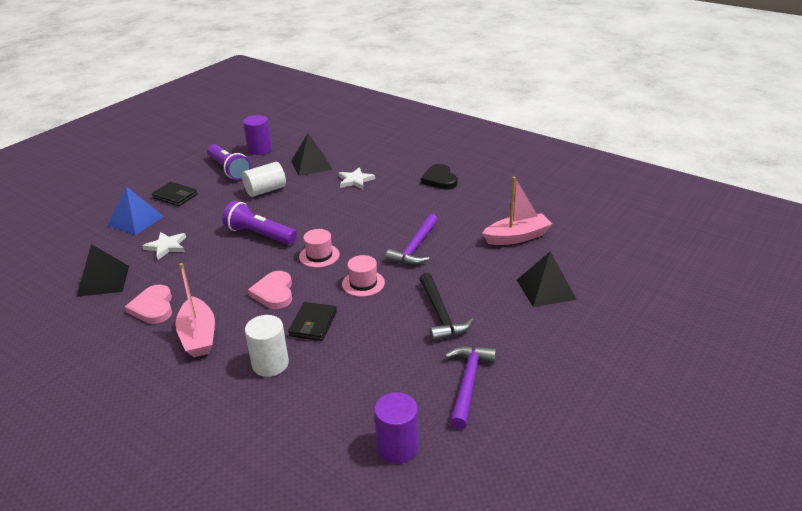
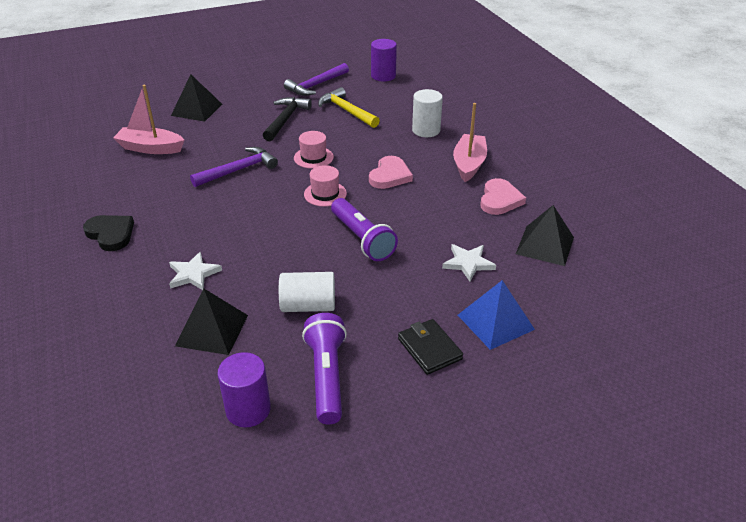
camera: 150 degrees left, 5 degrees up
black wallet [288,302,337,341] -> none
black heart [421,164,458,190] -> black heart turned 60 degrees counterclockwise [83,215,134,251]
none -> yellow hammer [318,87,380,128]

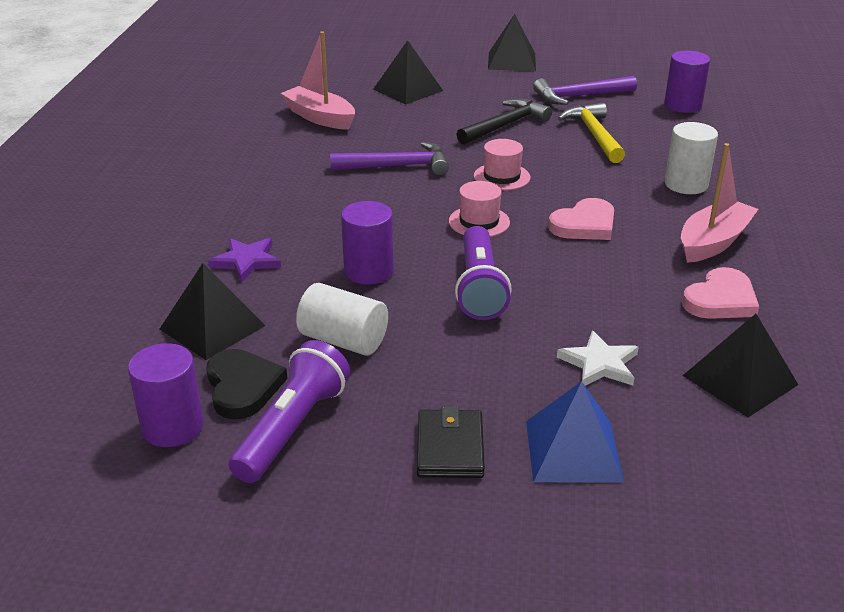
camera: 30 degrees right, 5 degrees down
black heart [83,215,134,251] -> black heart moved to [206,349,287,419]
white star [169,252,222,290] -> purple star [208,238,281,282]
none -> purple cylinder [341,201,394,285]
none -> black pyramid [488,14,536,71]

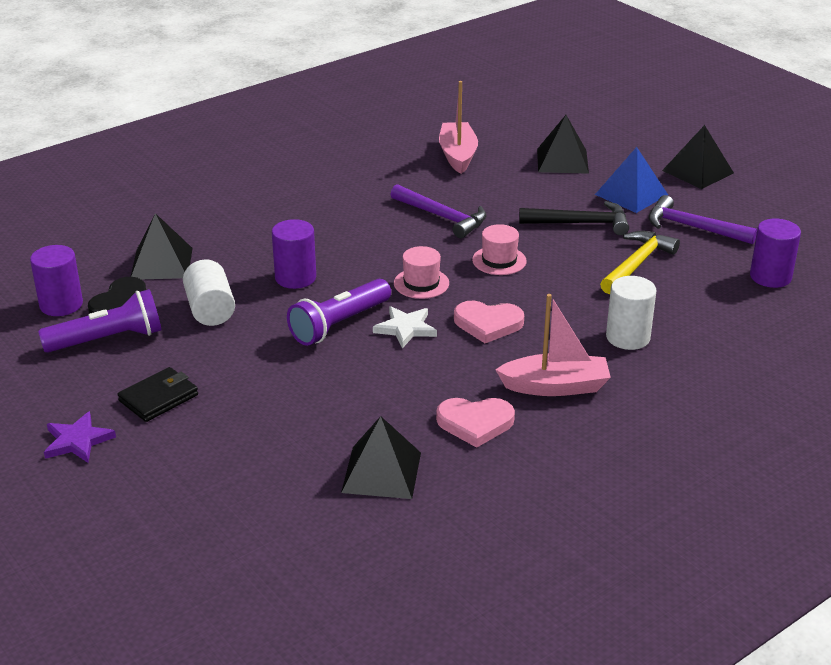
camera: 45 degrees right, 0 degrees up
purple star [208,238,281,282] -> purple star moved to [44,411,116,463]
blue pyramid [526,381,624,483] -> blue pyramid moved to [595,147,668,213]
white star [557,331,639,386] -> white star moved to [373,306,437,348]

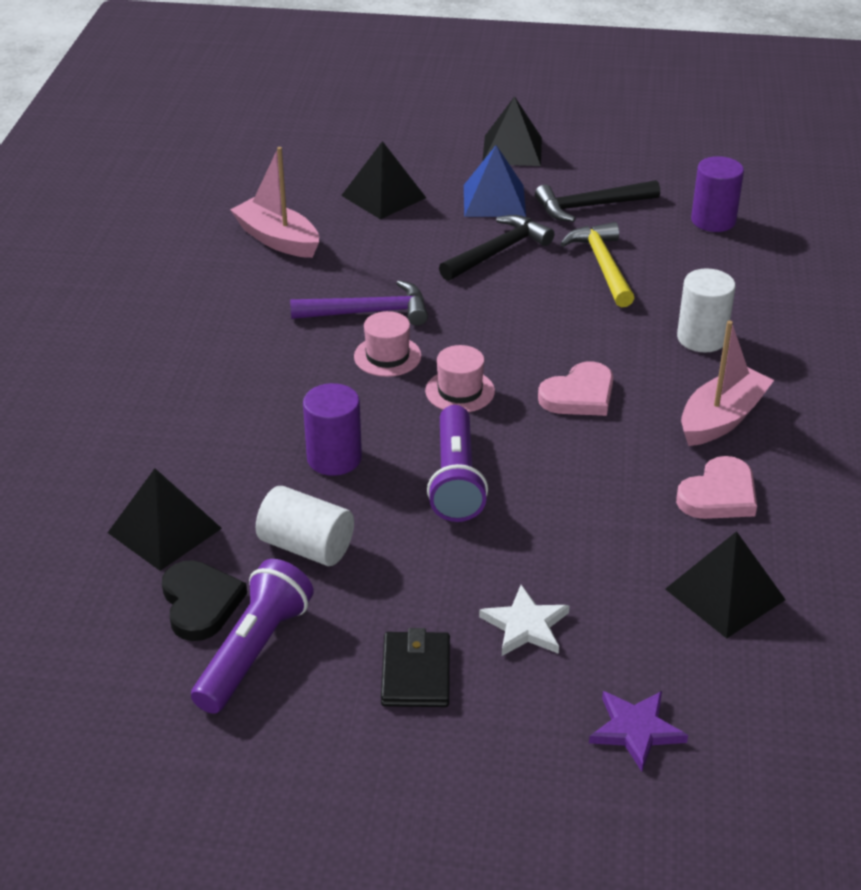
camera: 45 degrees left, 5 degrees up
purple cylinder [30,245,83,316] -> none
purple star [44,411,116,463] -> purple star moved to [589,691,688,771]
white star [373,306,437,348] -> white star moved to [479,585,569,656]
pink hat [472,224,527,275] -> pink hat moved to [354,311,422,377]
purple hammer [648,195,757,244] -> black hammer [535,180,660,222]

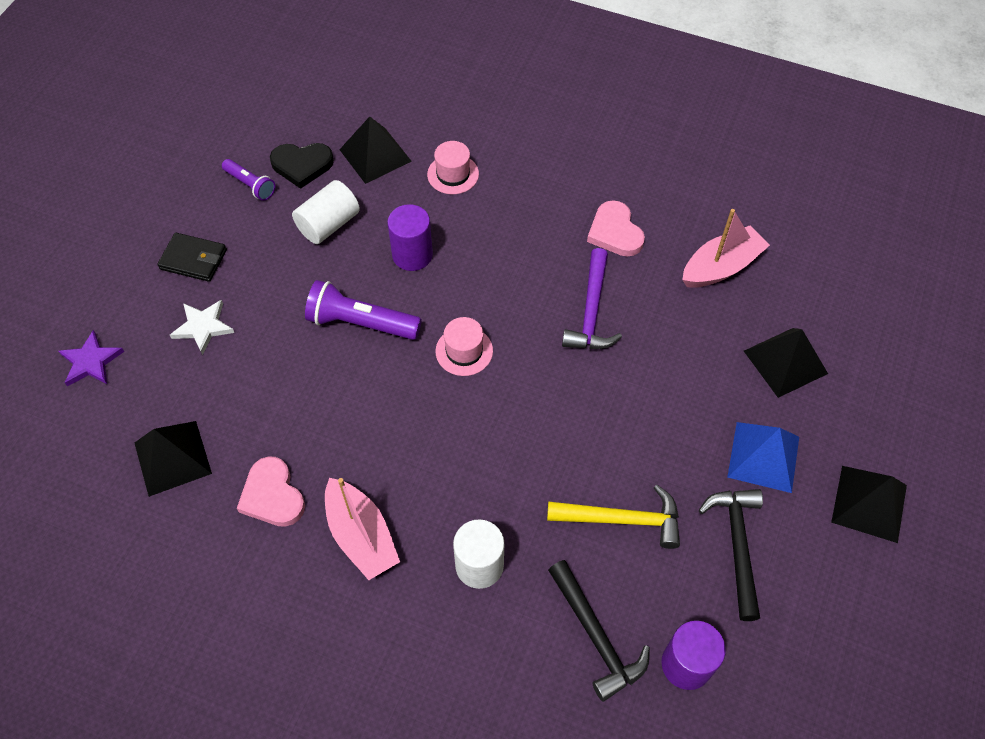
camera: 105 degrees right, 20 degrees up
purple flashlight [191,559,313,714] -> purple flashlight [222,159,275,201], size x0.60
pink hat [354,311,422,377] -> pink hat moved to [427,141,479,194]
black hammer [439,215,554,281] -> black hammer moved to [548,560,650,702]
pink heart [538,361,613,416] -> pink heart moved to [587,200,645,257]

